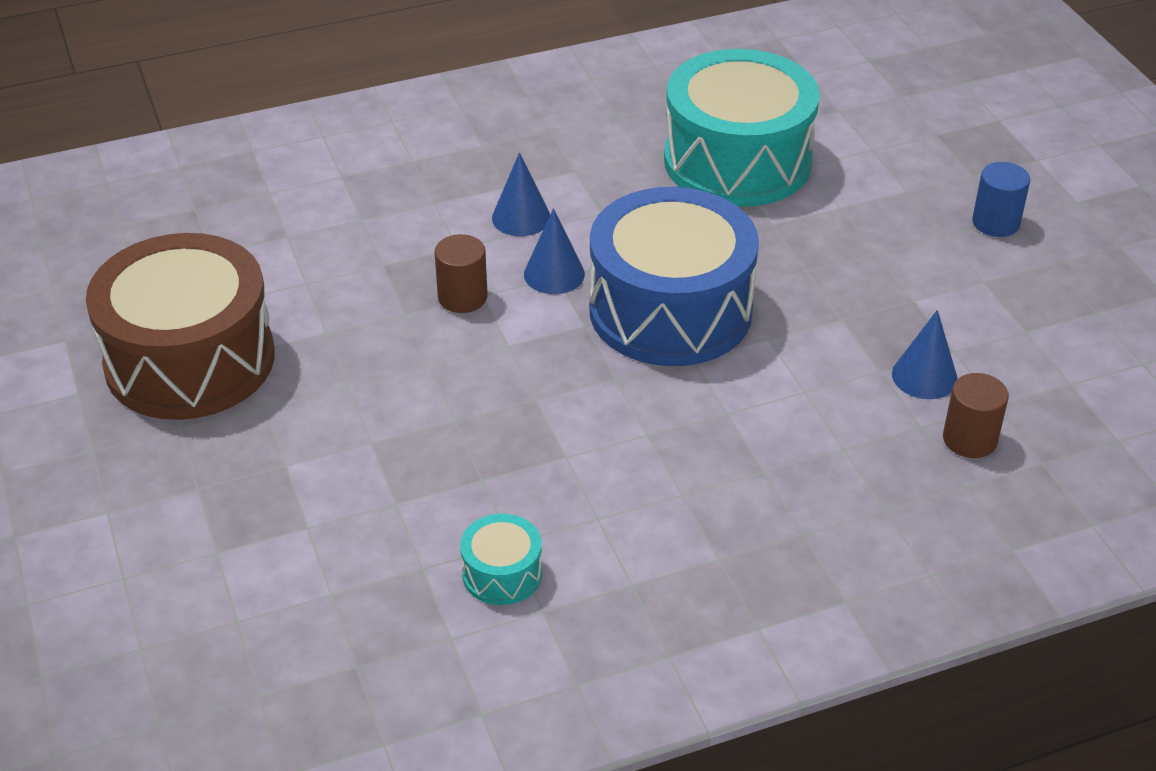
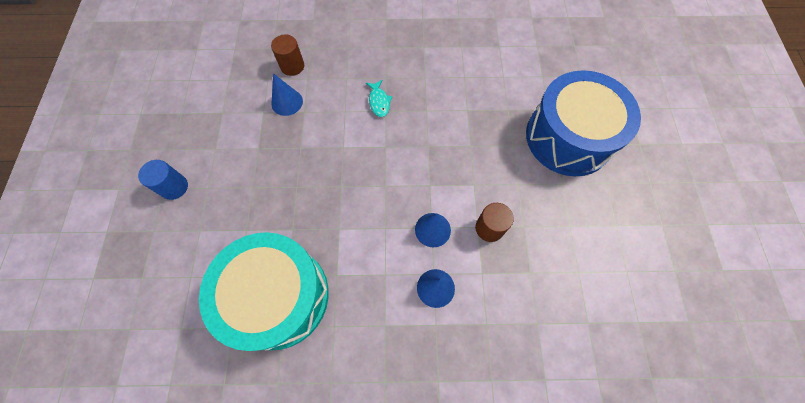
camera: 160 degrees left, 25 degrees up
brown drum [86,233,275,420] -> none
turquoise drum [460,514,542,605] -> none
blue drum [589,187,759,366] -> blue drum moved to [526,70,641,176]
none -> turquoise fish [366,80,392,117]

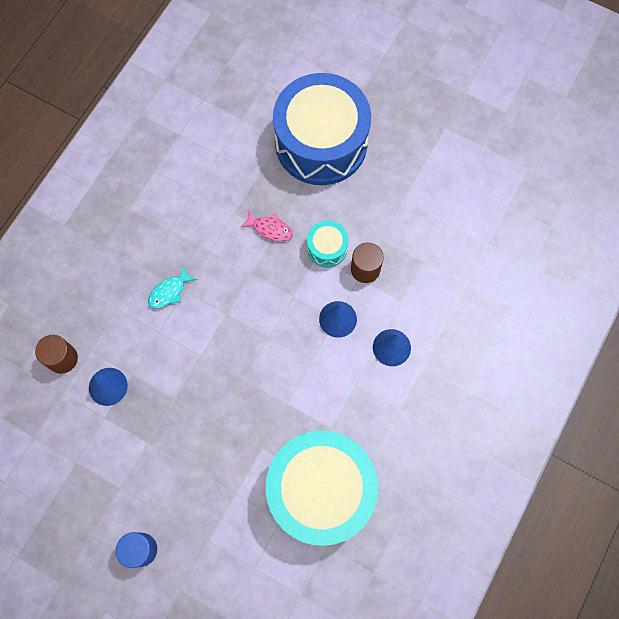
camera: 60 degrees left, 5 degrees up
turquoise fish [366,80,392,117] -> turquoise fish turned 120 degrees clockwise [148,265,197,309]
none -> pink fish [241,211,293,242]
none -> turquoise drum [307,221,349,267]

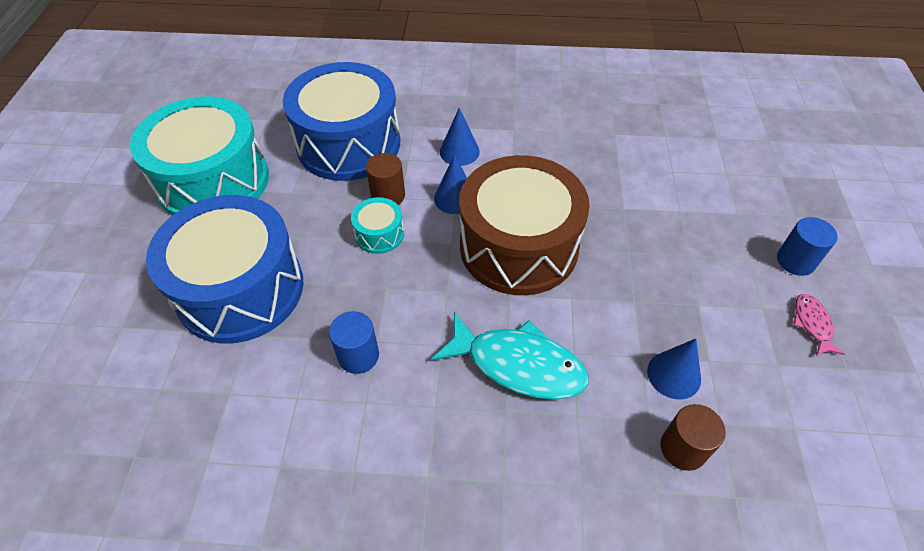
camera: 115 degrees left, 20 degrees down
turquoise fish [148,265,197,309] -> turquoise fish [431,312,589,400], size x2.05
pink fish [241,211,293,242] -> pink fish moved to [794,294,845,356]
turquoise drum [265,431,378,546] -> turquoise drum moved to [130,96,269,216]
none -> blue drum [283,62,400,181]
none -> blue cylinder [329,311,379,374]
none -> brown drum [459,155,590,295]

